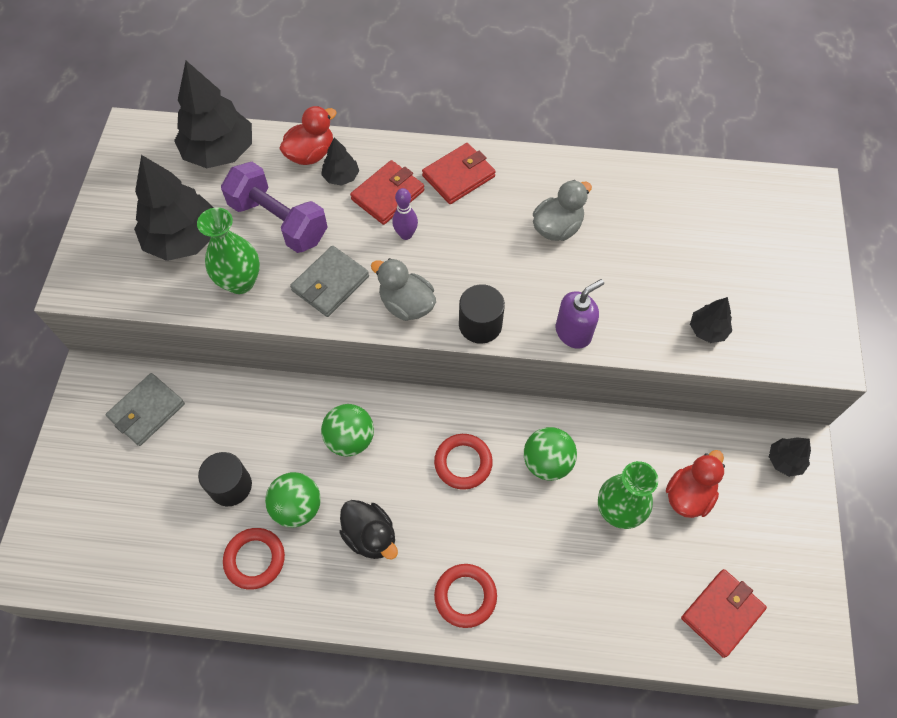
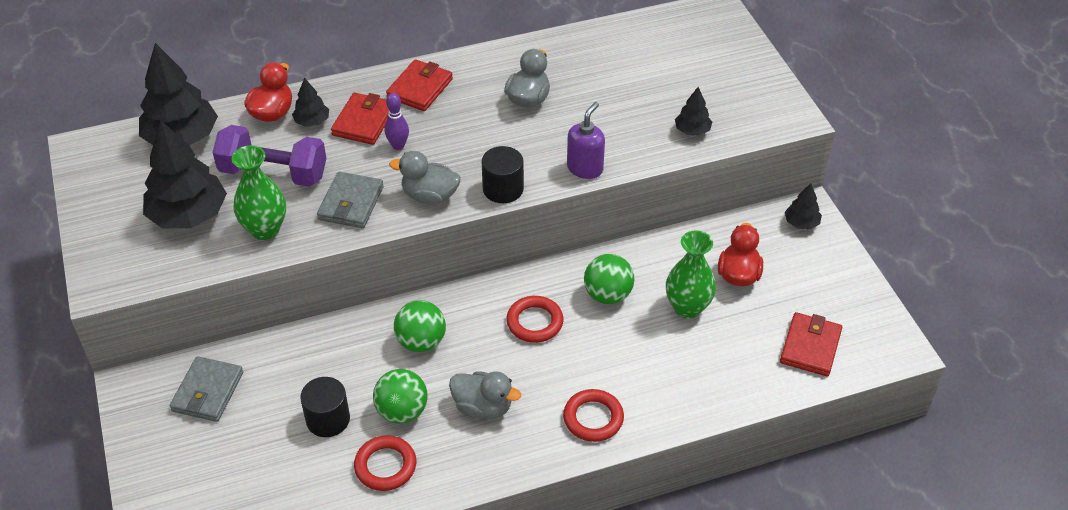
camera: 25 degrees left, 15 degrees down
black duck [339,500,398,560] -> grey duck [449,371,521,419]

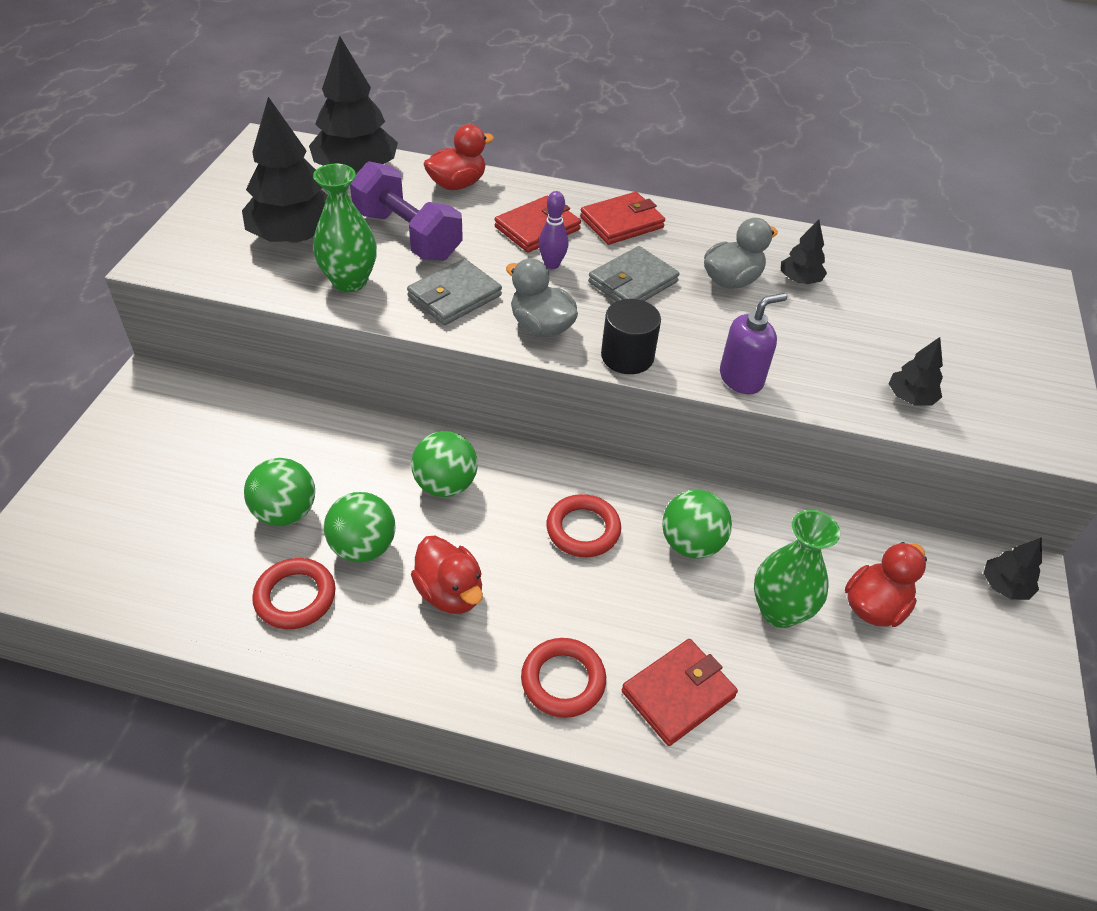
camera: 30 degrees right, 0 degrees up
grey wallet [170,356,243,422] -> grey wallet moved to [588,246,680,301]
black tree [292,78,329,127] -> black tree moved to [781,219,827,284]
black cylinder [300,377,350,437] -> green ball [244,458,315,526]
grey duck [449,371,521,419] -> red duck [411,536,483,614]
red wallet [780,312,842,377] -> red wallet moved to [622,639,738,746]

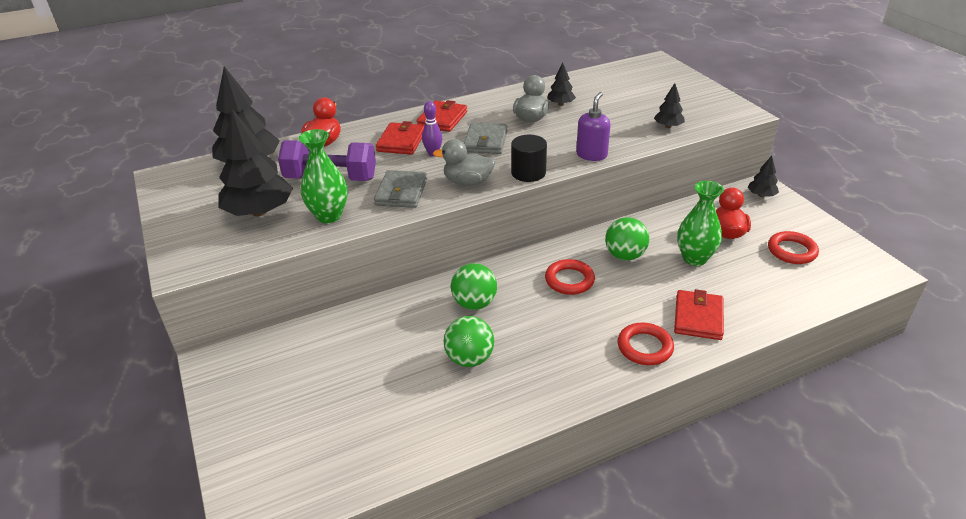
camera: 35 degrees left, 10 degrees down
green ball [244,458,315,526] -> none
red ring [252,558,336,629] -> red ring moved to [768,231,819,264]
red duck [411,536,483,614] -> none

